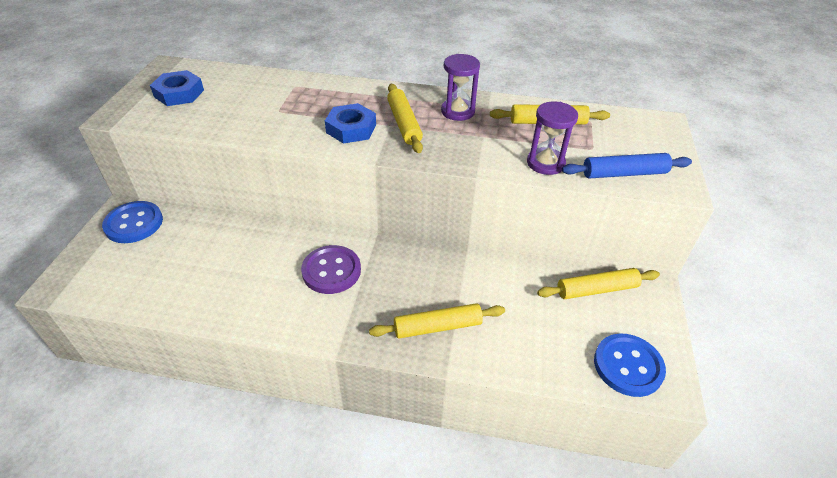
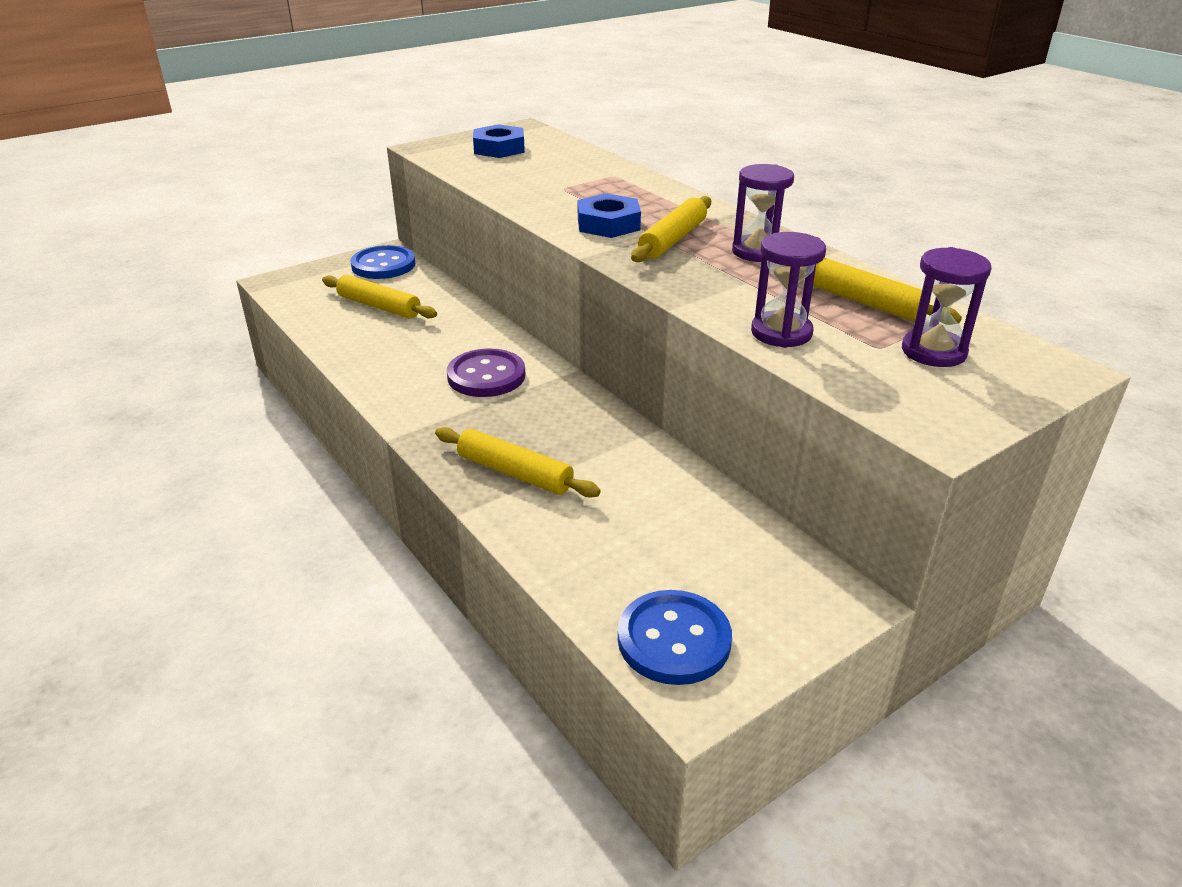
camera: 45 degrees right, 10 degrees down
yellow rolling pin [537,268,660,299] -> yellow rolling pin moved to [322,275,437,319]
blue rolling pin [562,153,692,179] -> none
none -> purple hourglass [902,247,992,367]

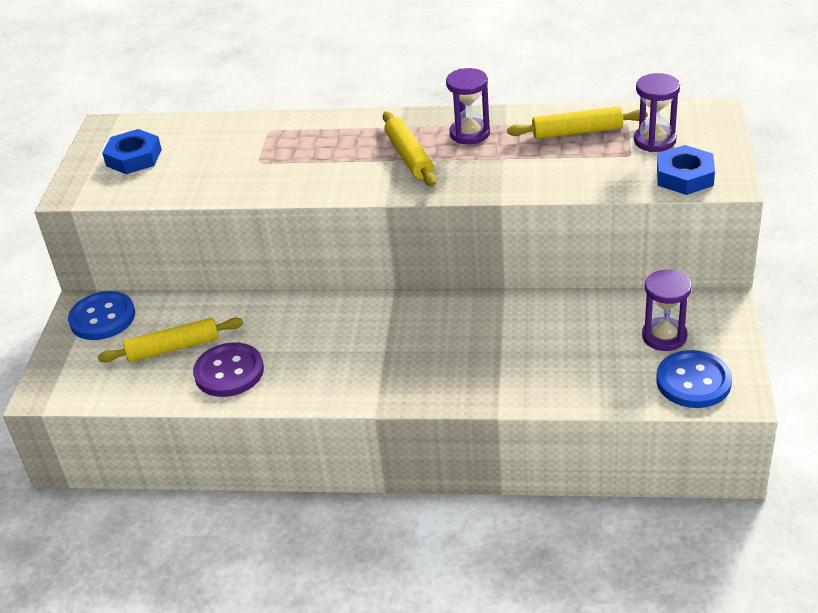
camera: 45 degrees left, 5 degrees up
yellow rolling pin [435,427,601,498] -> none
purple button [447,349,526,397] -> purple button moved to [193,342,264,397]
blue nut [578,193,641,238] -> blue nut moved to [657,145,715,195]
purple hourglass [751,232,826,348] -> purple hourglass moved to [642,269,692,351]

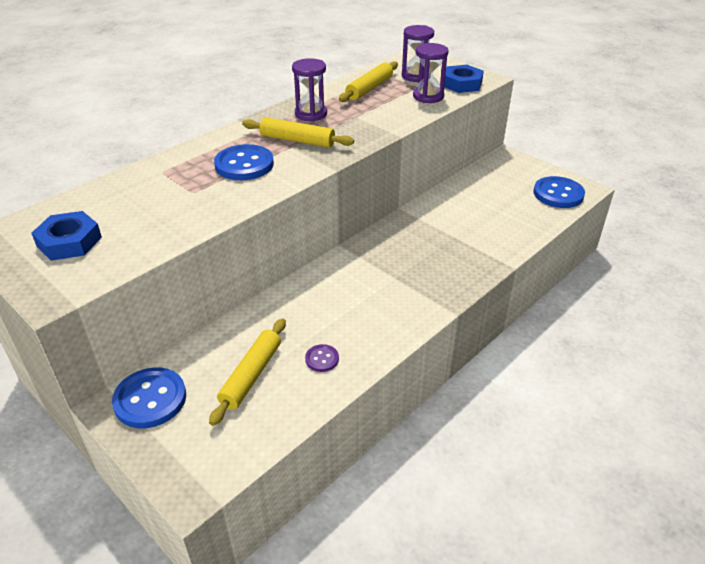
camera: 55 degrees left, 0 degrees up
purple button [193,342,264,397] -> purple button [305,344,339,372], size x0.51
purple hourglass [642,269,692,351] -> purple hourglass moved to [413,43,449,103]
none -> blue button [214,144,274,180]

